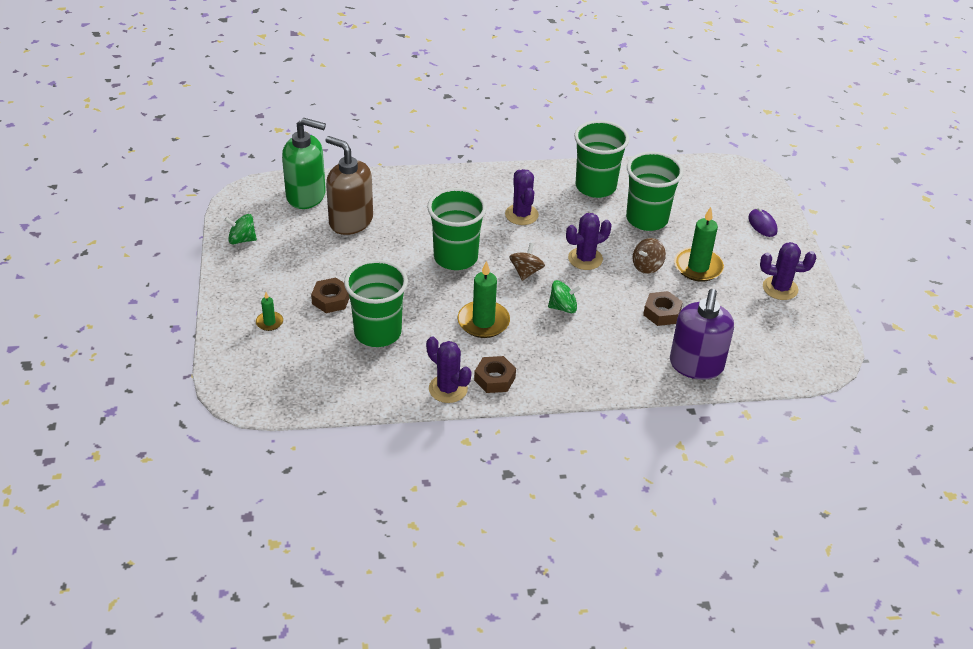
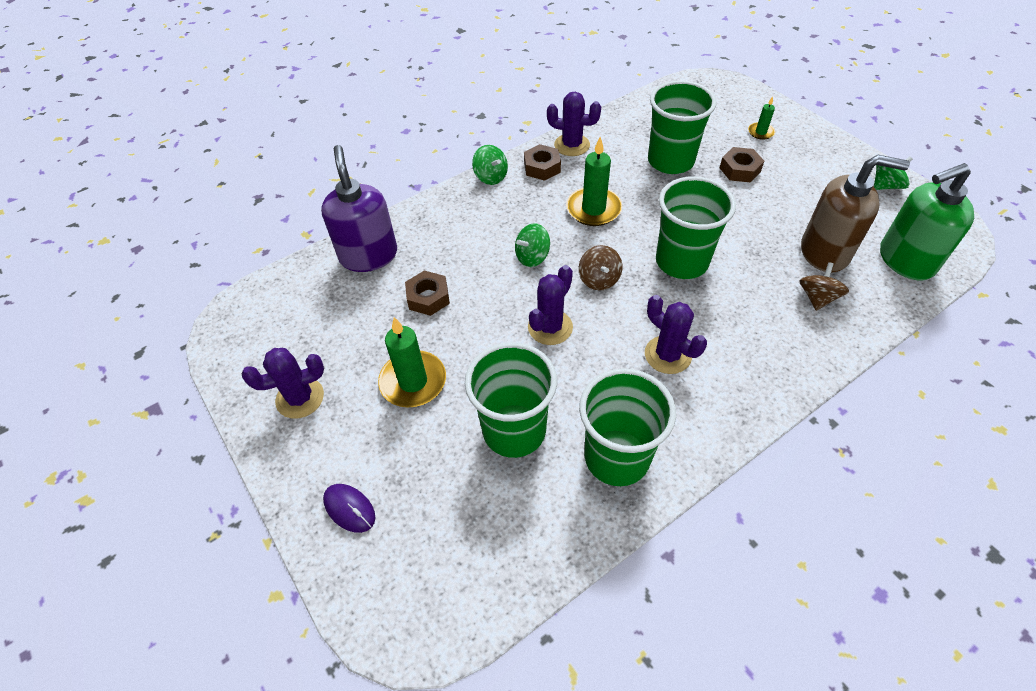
camera: 155 degrees right, 10 degrees up
brown spinning top [633,238,666,274] -> brown spinning top moved to [799,262,849,311]
none -> green spinning top [472,145,508,185]

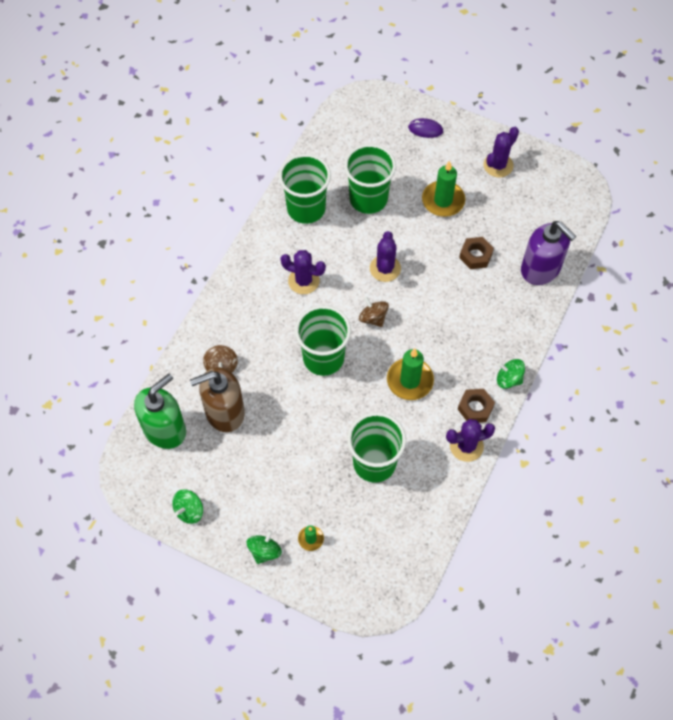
camera: 150 degrees right, 10 degrees up
green spinning top [515,223,550,267] -> green spinning top moved to [247,530,282,564]
brown nut [720,147,764,183] -> none

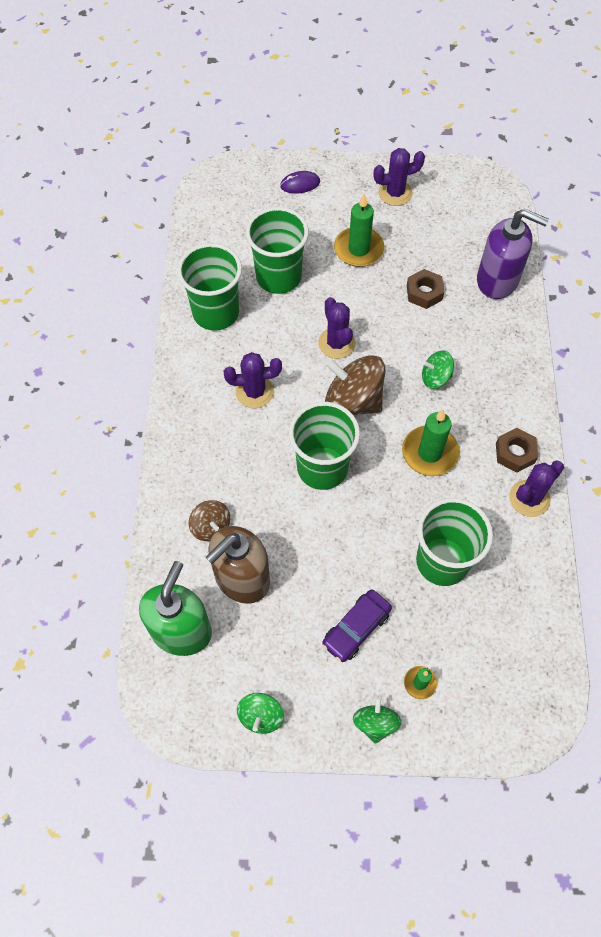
camera: 25 degrees left, 0 degrees up
brown spinning top [359,297,389,327] -> brown spinning top [325,355,385,415], size x1.85
purple cactus [484,127,519,178] -> purple cactus turned 60 degrees clockwise [374,148,425,206]
green spinning top [497,359,525,389] -> green spinning top moved to [422,350,454,389]
none -> purple car [322,589,392,662]

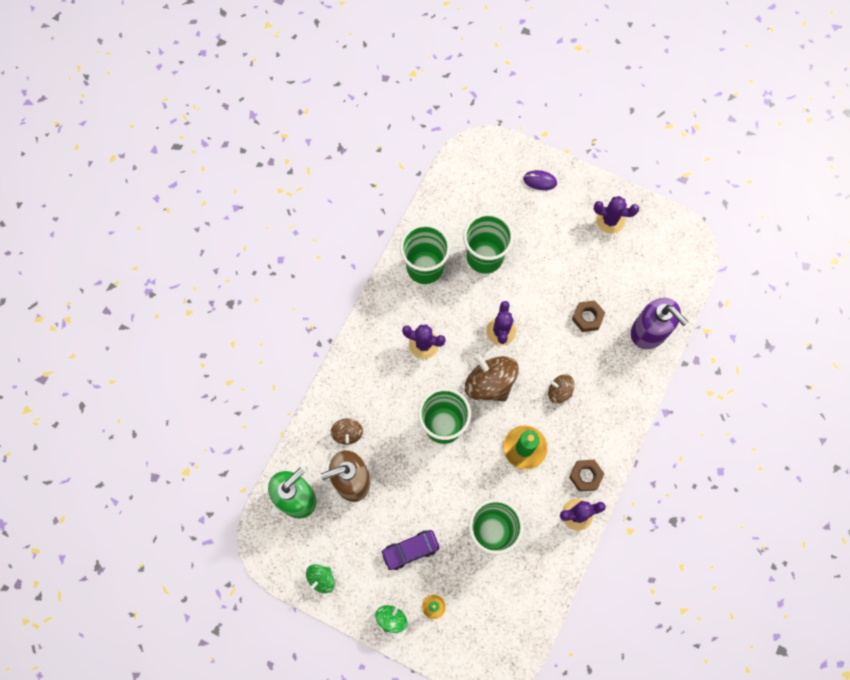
camera: 25 degrees right, 10 degrees up
green candle [334,194,385,267] -> none
green spinning top [422,350,454,389] -> brown spinning top [548,374,574,403]

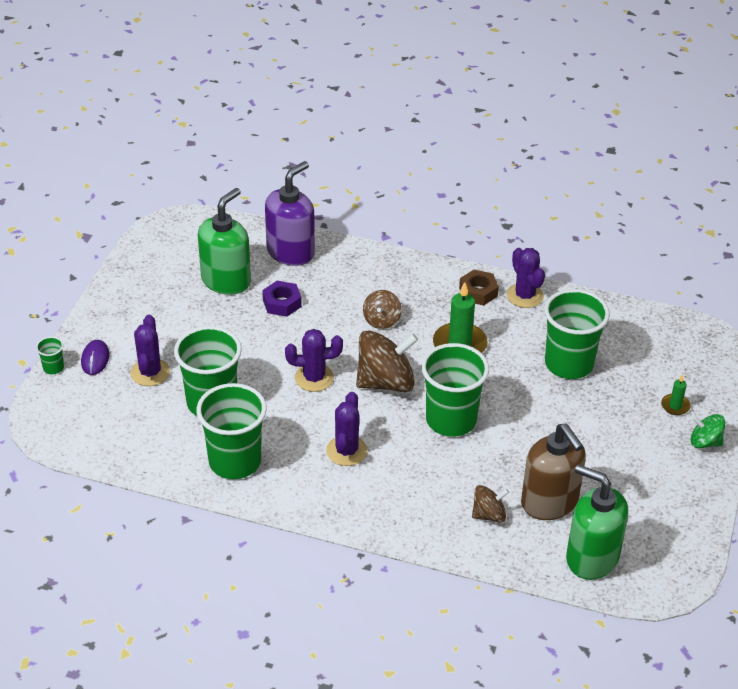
camera: 100 degrees left, 30 degrees down
green spinning top [306,564,335,593] -> none
purple car [381,530,439,570] -> none
brown spinning top [465,353,519,402] -> brown spinning top turned 150 degrees counterclockwise [356,331,418,392]
brown nut [572,300,605,332] -> purple nut [262,281,302,317]
purple cactus [594,196,639,234] -> purple cactus moved to [131,315,170,386]
none -> green cup [36,337,64,374]
none -> green soap dispenser [198,188,251,295]

